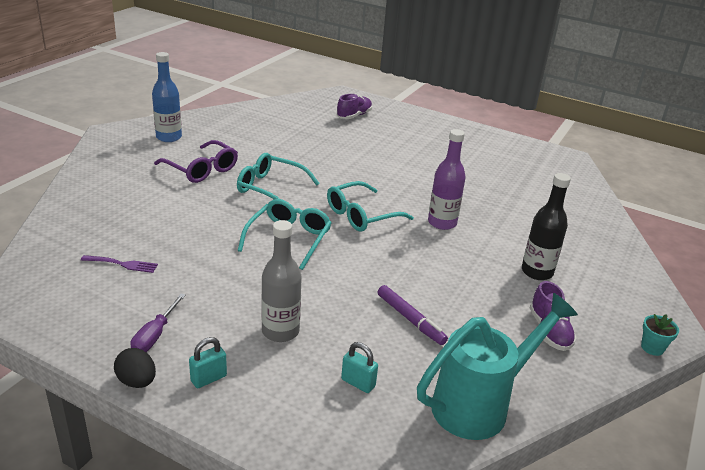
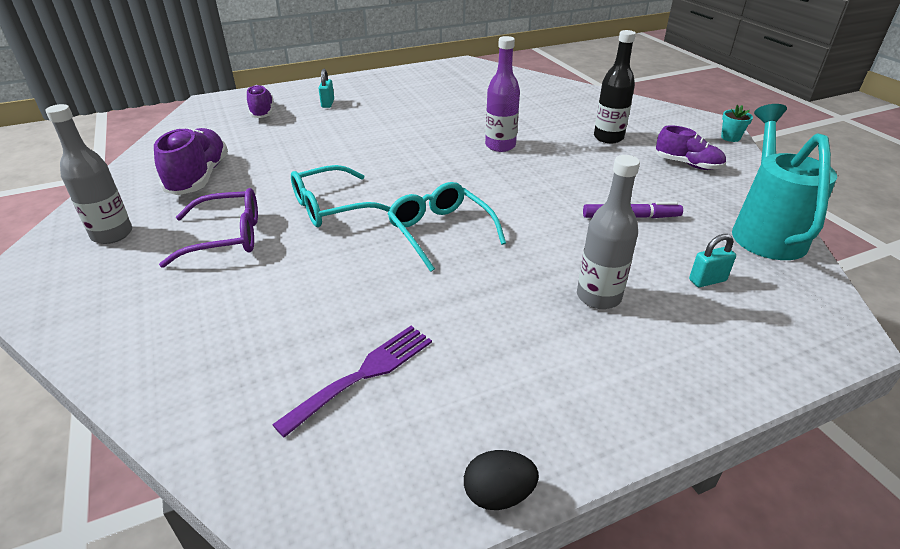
camera: 50 degrees left, 5 degrees up
purple fork [81,255,158,273] -> purple fork [272,326,432,438], size x1.55
black egg [114,348,156,388] -> black egg moved to [464,450,539,510]
purple screwdriver [130,294,186,352] -> none
blue bottle [152,52,182,142] -> grey bottle [46,104,132,244]
turquoise padlock [189,337,227,388] -> turquoise padlock moved to [318,69,334,108]
turquoise glasses [327,181,414,232] -> none
none -> purple shoe [154,127,228,195]

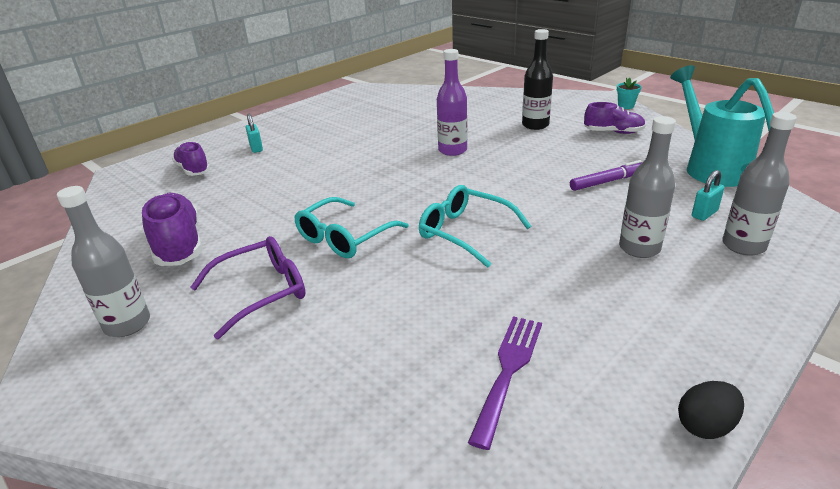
camera: 20 degrees left, 5 degrees down
none -> grey bottle [722,112,797,256]

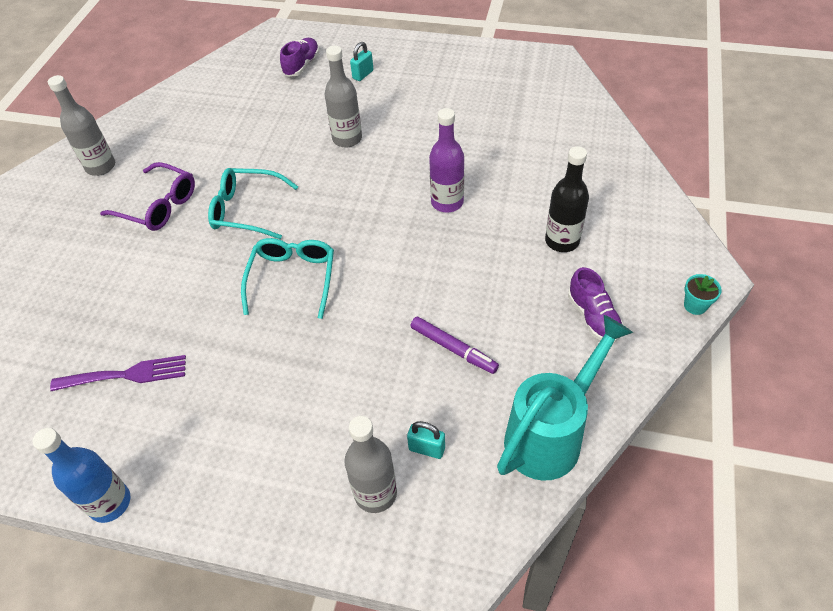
camera: 60 degrees right, 20 degrees up
purple shoe [142,193,203,266] -> none
grey bottle [619,116,676,258] -> grey bottle moved to [325,46,362,148]
black egg [678,381,744,439] -> blue bottle [33,428,130,523]

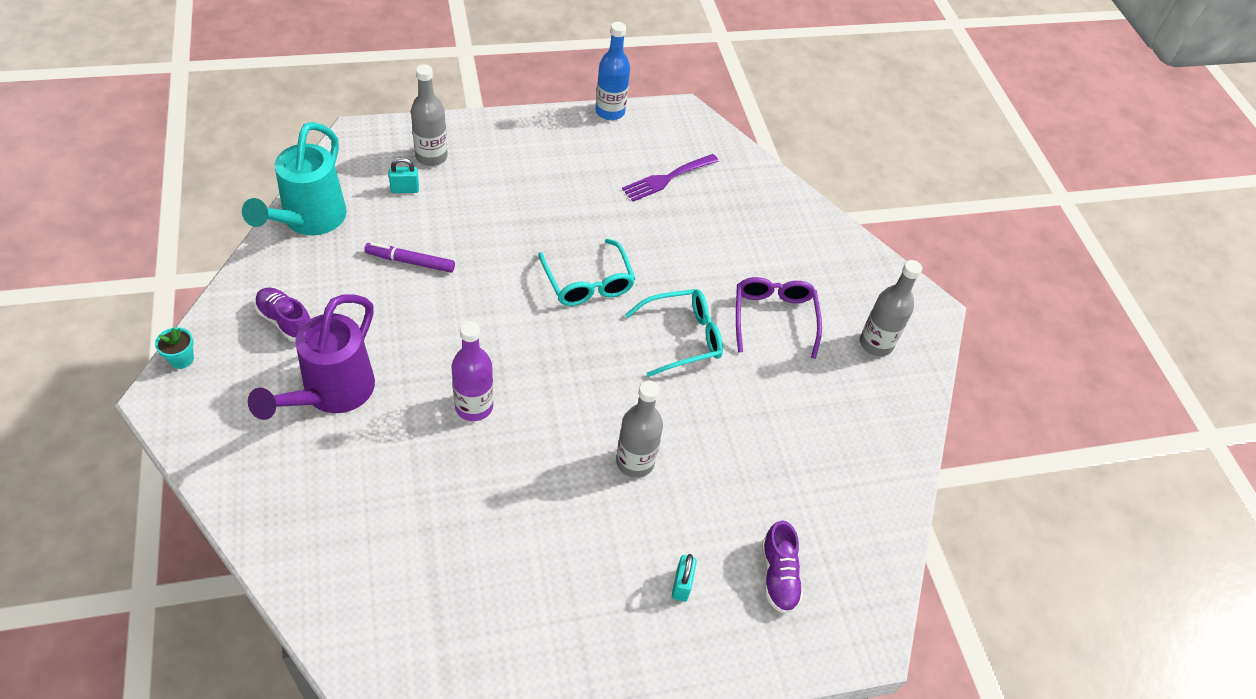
camera: 145 degrees right, 0 degrees up
purple glasses [100,162,195,231] -> purple glasses turned 90 degrees clockwise [736,277,822,359]
black bottle [545,146,589,252] -> purple watering can [248,294,375,420]

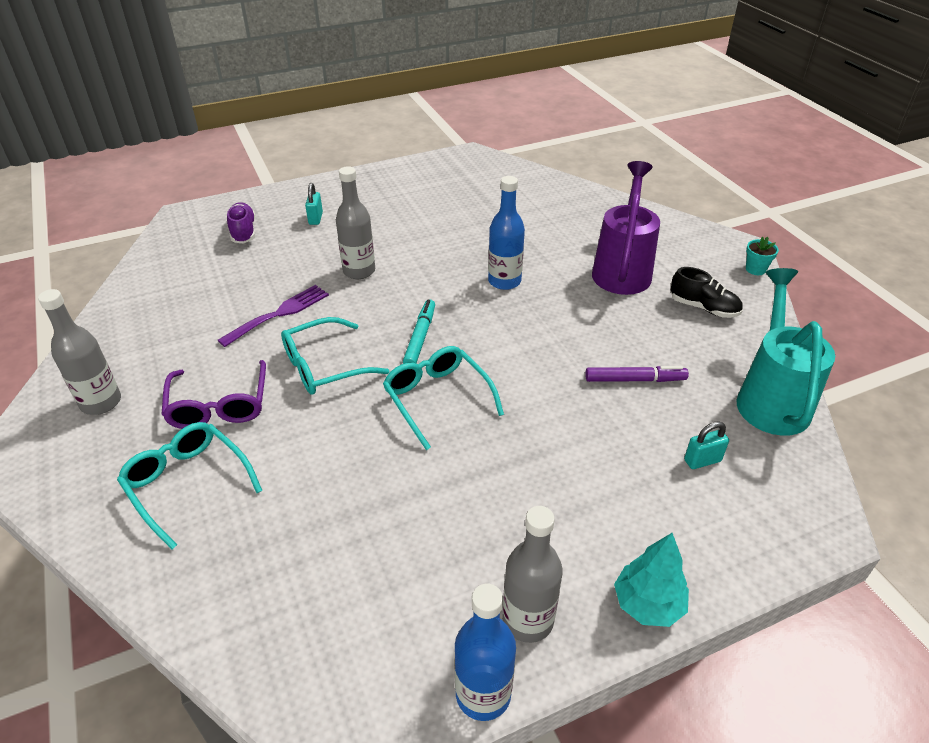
camera: 175 degrees right, 10 degrees down
purple shoe [255,287,310,342] -> black shoe [671,267,743,318]
grey bottle [411,64,448,166] -> grey bottle moved to [502,506,563,643]
purple bottle [451,321,493,421] -> blue bottle [488,176,525,290]
purple fork [622,154,719,202] -> purple fork moved to [218,285,329,347]
none -> turquoise glasses [117,422,263,549]
none -> turquoise marker [403,299,435,364]
none -> turquoise tree [614,533,689,627]

